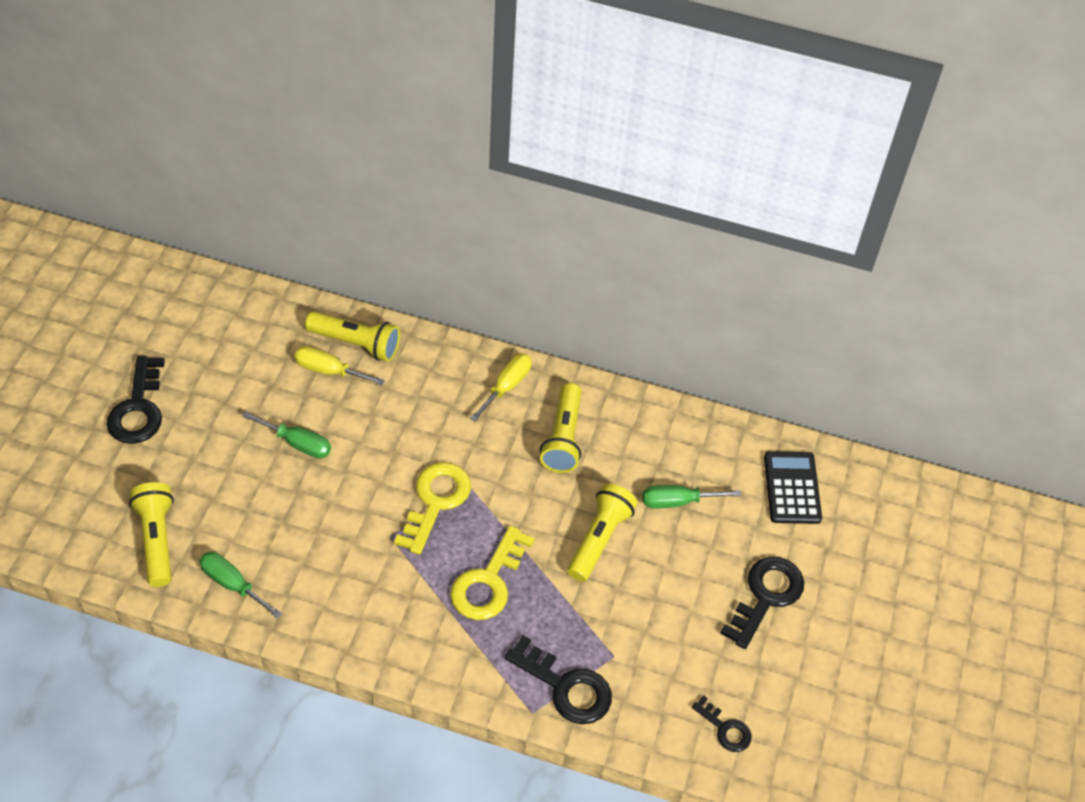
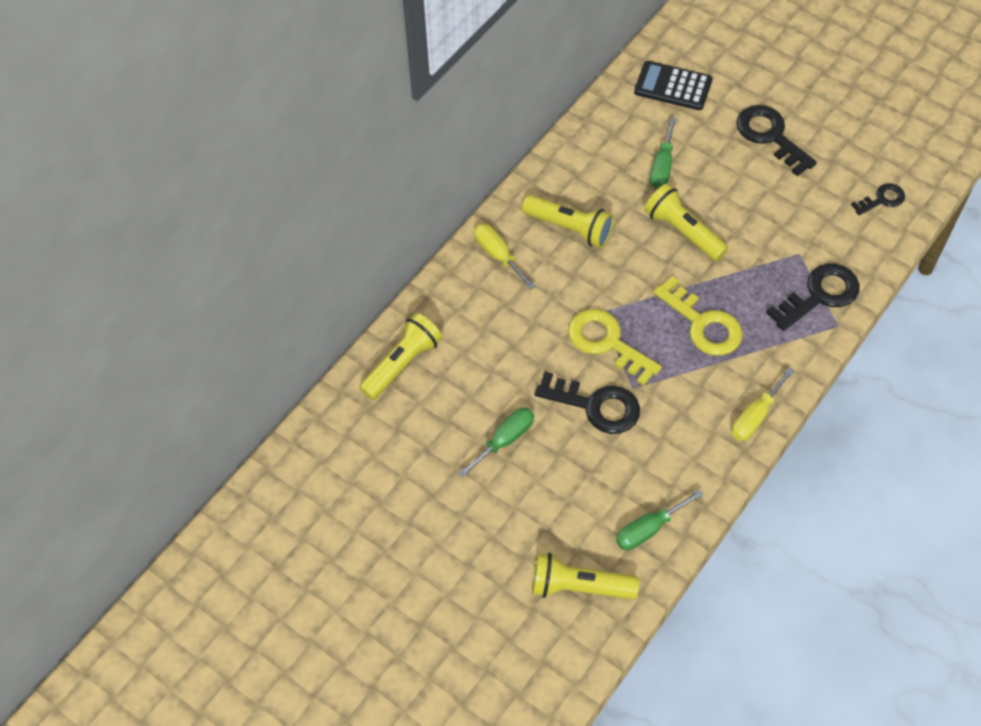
camera: 65 degrees left, 5 degrees up
black key [106,356,165,444] -> black key moved to [535,371,640,434]
yellow screwdriver [294,346,385,385] -> yellow screwdriver moved to [732,368,794,441]

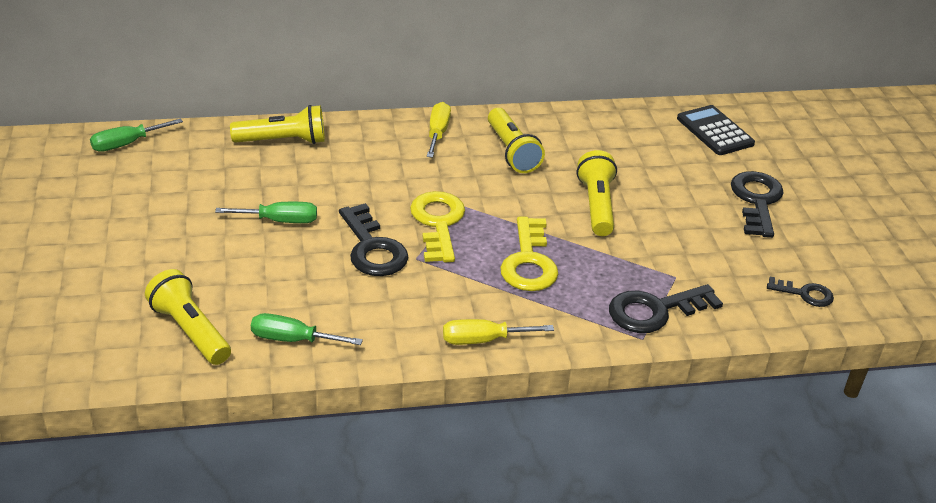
camera: 40 degrees right, 20 degrees down
green screwdriver [650,118,676,189] -> green screwdriver moved to [90,118,183,152]
black key [766,263,860,331] -> black key turned 150 degrees clockwise [609,284,723,333]

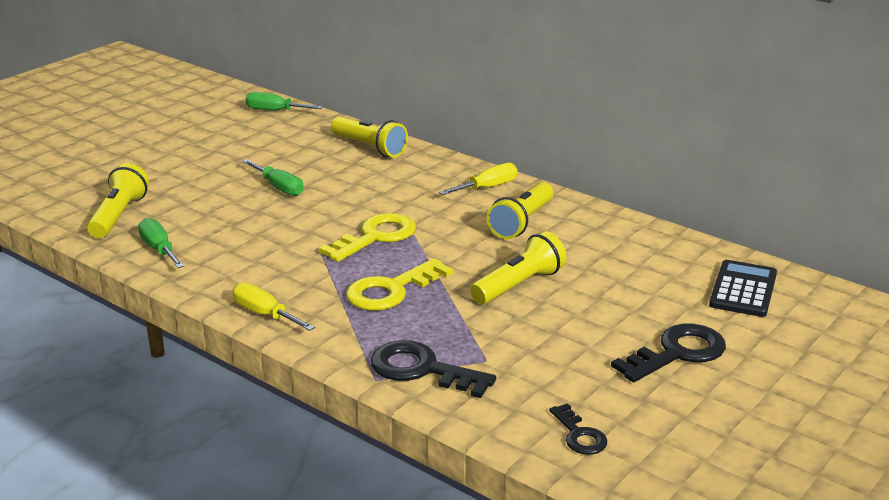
camera: 50 degrees right, 10 degrees down
black key [339,203,409,276] -> none

